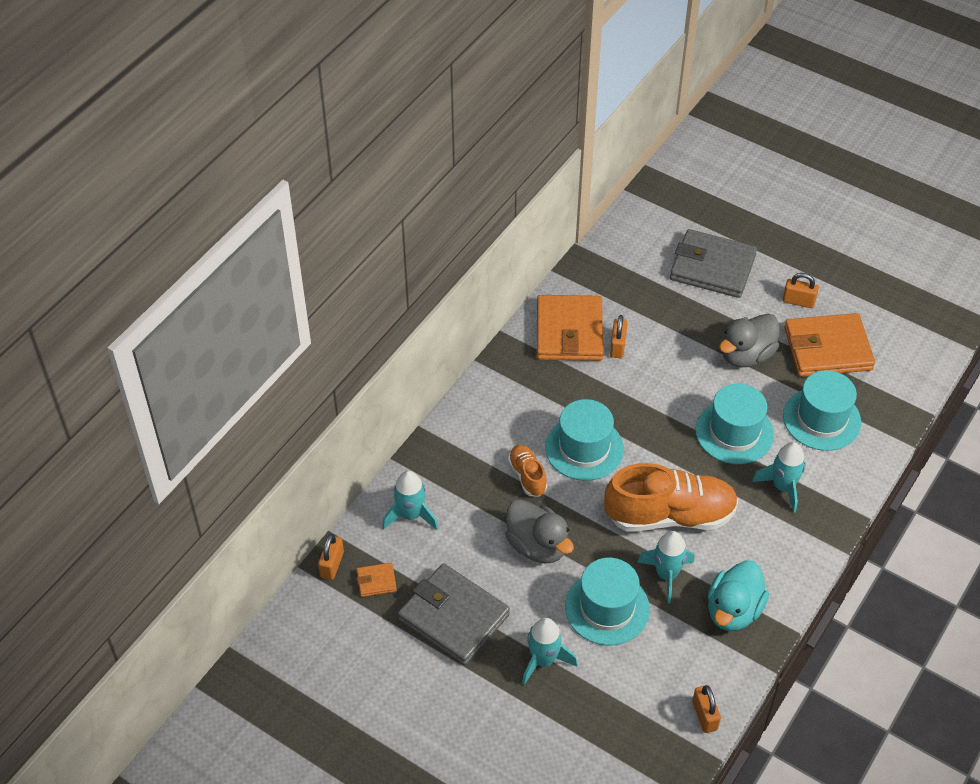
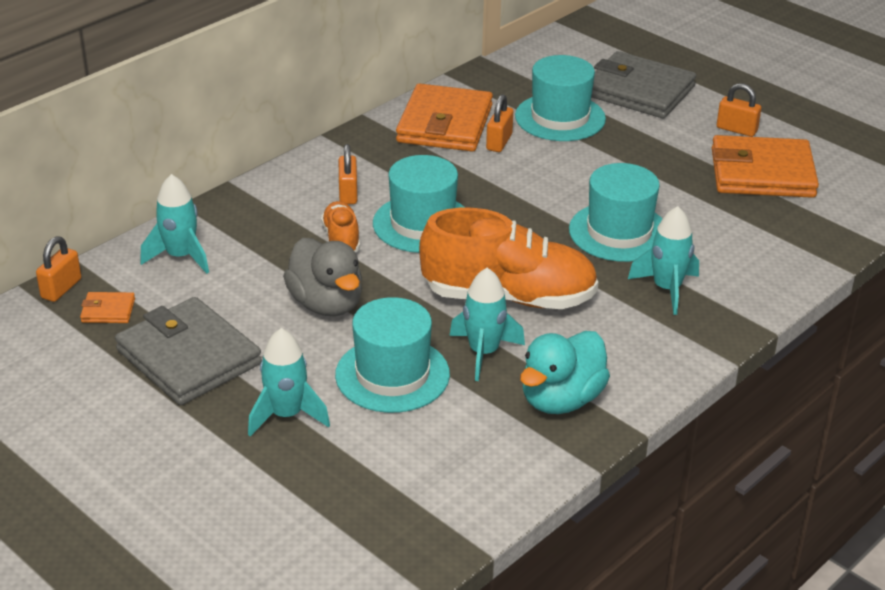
camera: 10 degrees right, 15 degrees down
orange padlock [692,685,721,733] -> orange padlock moved to [339,144,358,204]
grey duck [719,314,780,367] -> none
turquoise hat [783,370,861,451] -> turquoise hat moved to [515,55,606,141]

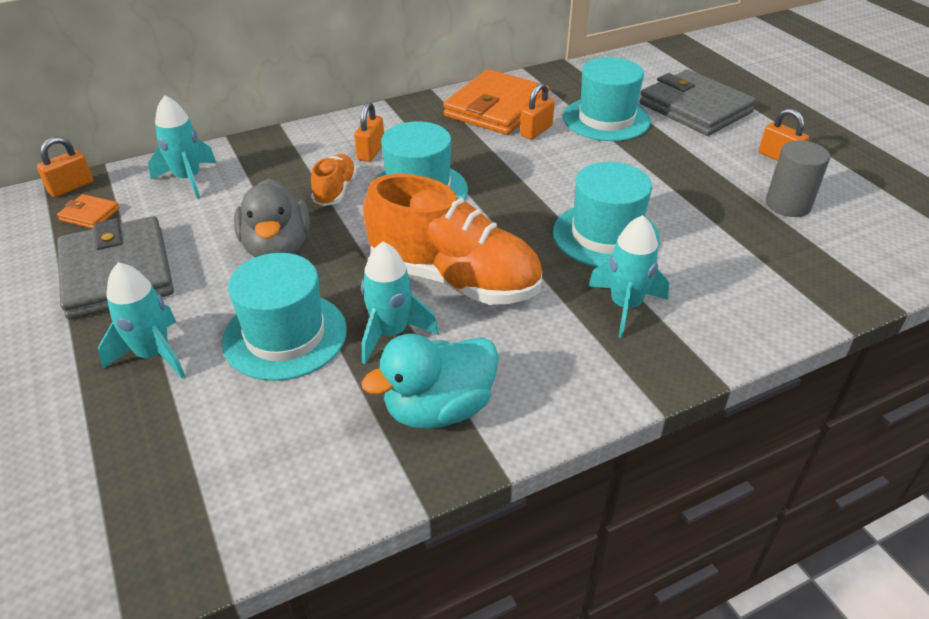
camera: 20 degrees right, 5 degrees up
orange wallet [712,135,819,198] -> grey cylinder [766,140,830,217]

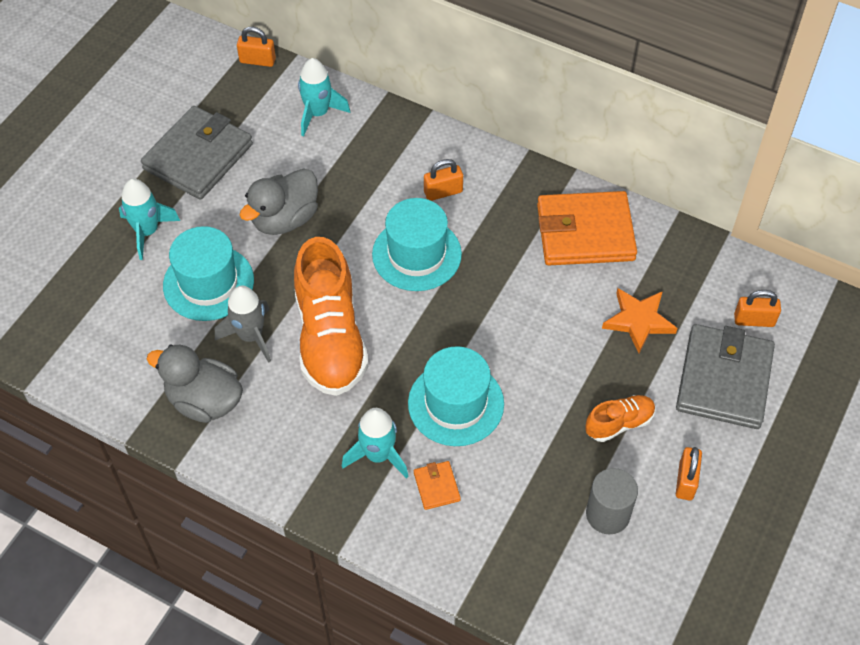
camera: 55 degrees right, 15 degrees up
orange wallet [57,194,120,229] -> orange wallet moved to [414,461,461,510]
orange shoe [311,154,357,206] -> orange shoe moved to [585,395,656,442]
turquoise rocket [361,242,439,364] -> grey rocket [215,286,271,363]
turquoise duck [361,334,499,429] -> grey duck [147,345,243,423]
orange padlock [520,83,555,140] -> orange padlock moved to [734,290,781,327]
turquoise hat [563,57,651,141] -> orange star [602,288,678,353]

